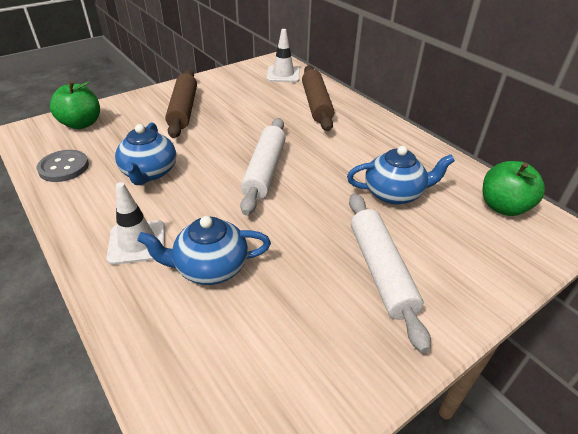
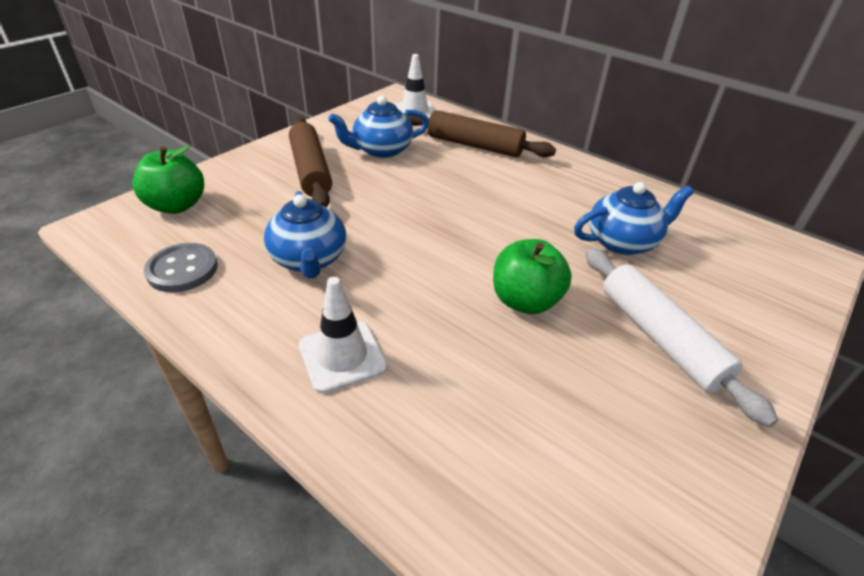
camera: 15 degrees left, 0 degrees up
blue teapot [137,216,271,285] -> blue teapot moved to [328,96,429,158]
white rolling pin [240,118,286,215] -> none
brown rolling pin [302,65,334,131] -> brown rolling pin turned 45 degrees counterclockwise [403,110,556,157]
green apple [483,161,545,216] -> green apple moved to [493,239,572,314]

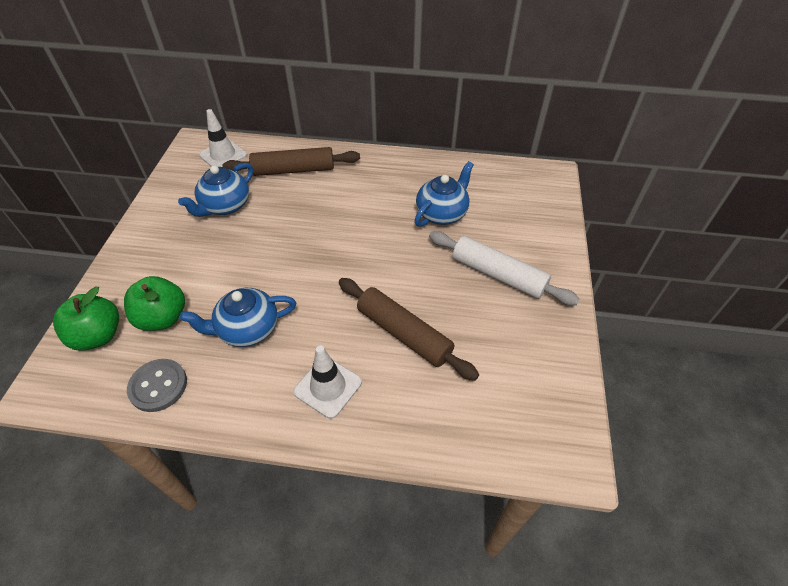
camera: 30 degrees left, 10 degrees up
blue teapot [264,191,346,279] -> blue teapot turned 120 degrees clockwise [180,288,296,347]
brown rolling pin [289,116,332,207] -> brown rolling pin moved to [339,278,479,381]
green apple [493,239,572,314] -> green apple moved to [124,276,185,331]

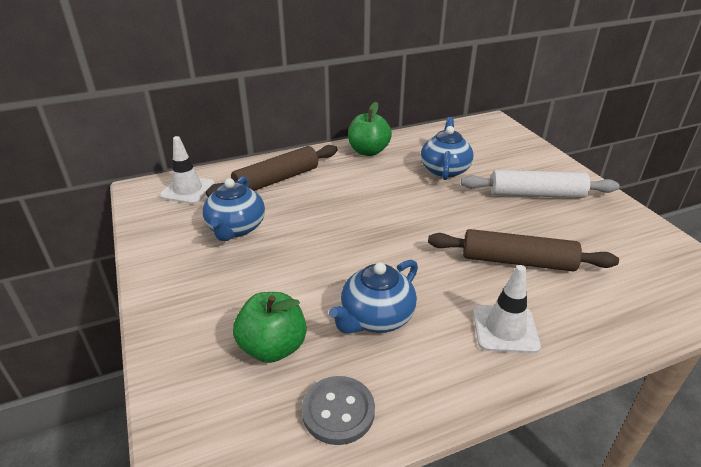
camera: 30 degrees left, 15 degrees down
green apple [53,287,119,351] -> green apple moved to [348,102,392,156]

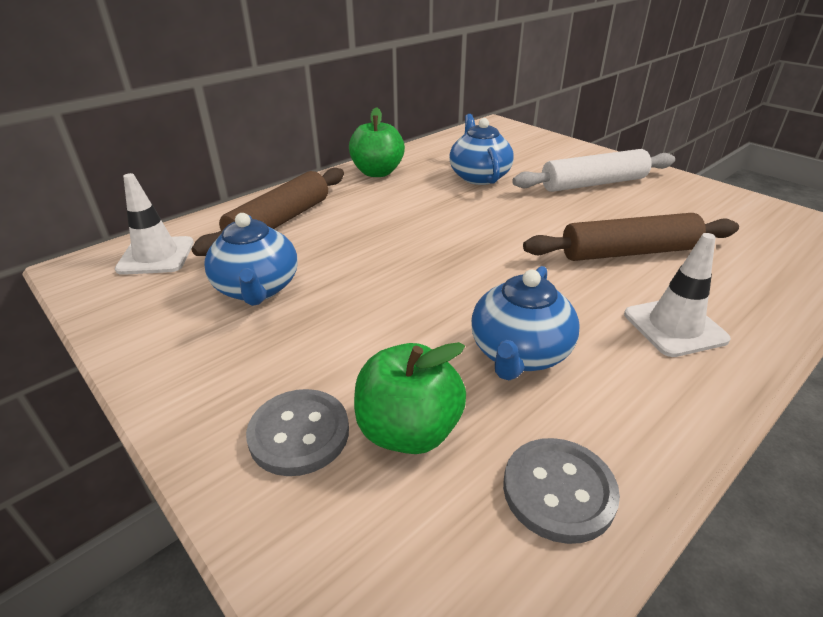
camera: 20 degrees left, 0 degrees up
none -> grey button [246,389,349,476]

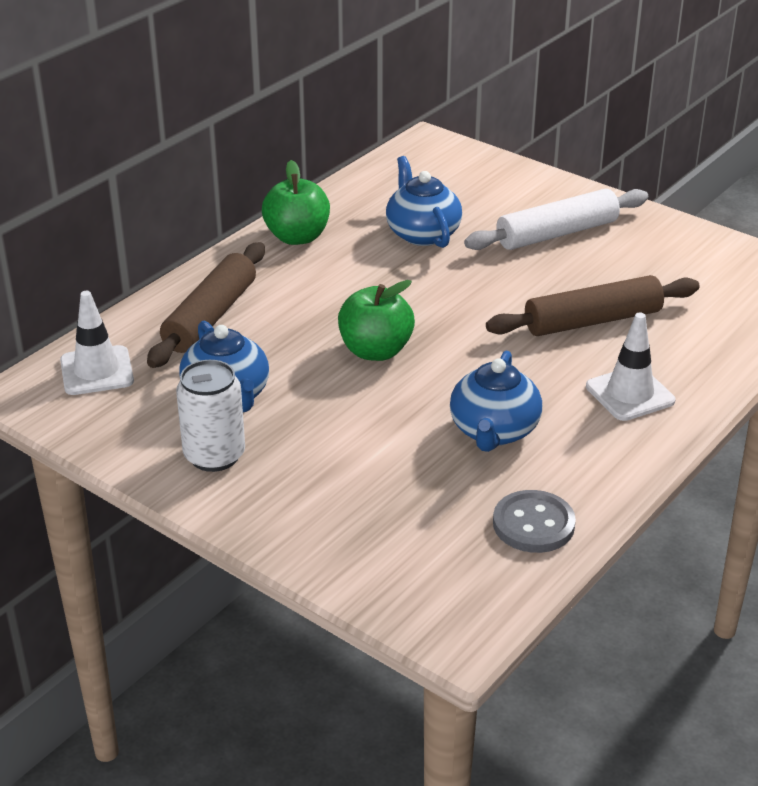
camera: 10 degrees left, 0 degrees up
grey button [246,389,349,476] -> none
green apple [354,342,466,454] -> green apple moved to [338,280,415,361]
none -> white can [176,360,245,472]

